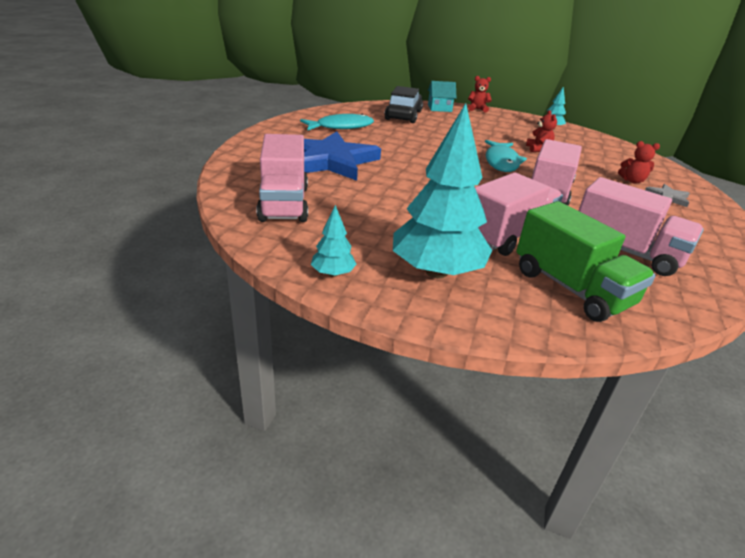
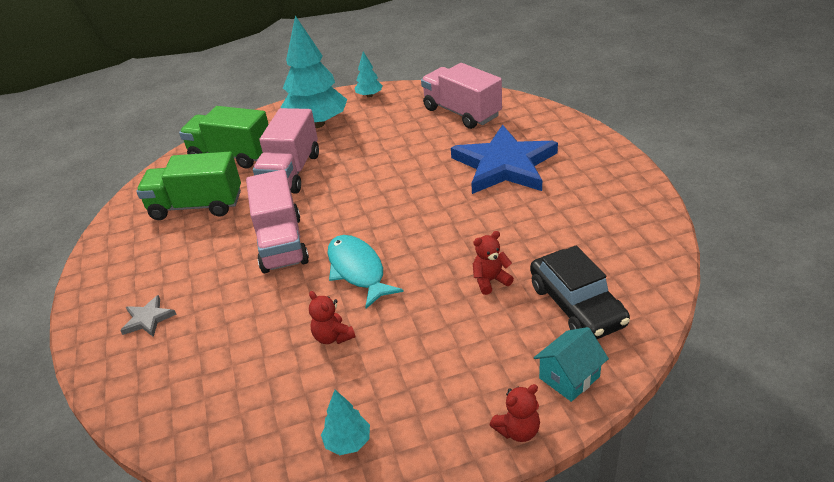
camera: 150 degrees right, 5 degrees up
turquoise fish [300,114,374,131] -> none
pink truck [579,177,704,276] -> green truck [136,152,241,220]
red teddy bear [618,141,660,184] -> red teddy bear moved to [473,231,514,295]

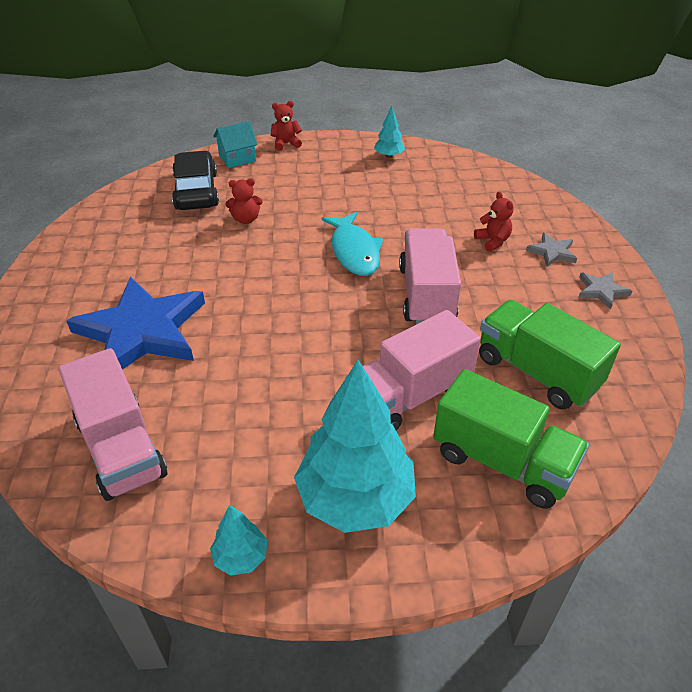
camera: 170 degrees left, 5 degrees up
green truck [136,152,241,220] -> green truck turned 150 degrees counterclockwise [479,300,621,410]
pink truck [253,108,319,194] -> pink truck turned 150 degrees counterclockwise [346,310,481,430]
red teddy bear [309,291,355,344] -> red teddy bear moved to [474,192,514,252]
none -> grey star [578,272,632,309]

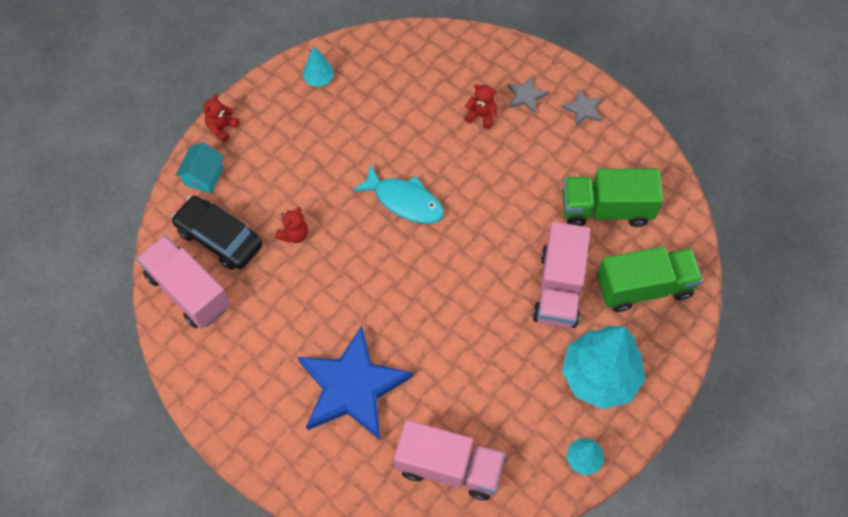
camera: 45 degrees left, 20 degrees up
pink truck [399,228,461,324] -> pink truck moved to [137,235,230,329]

